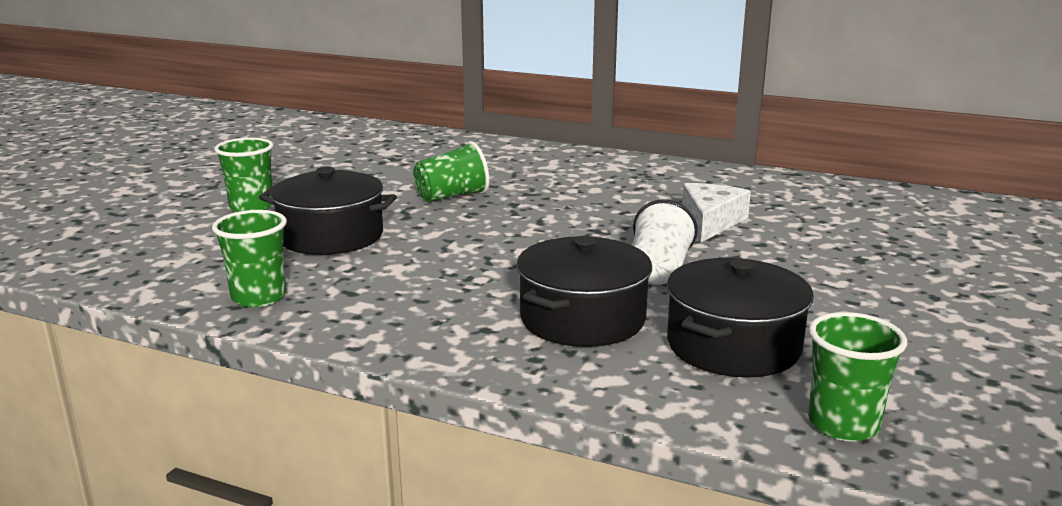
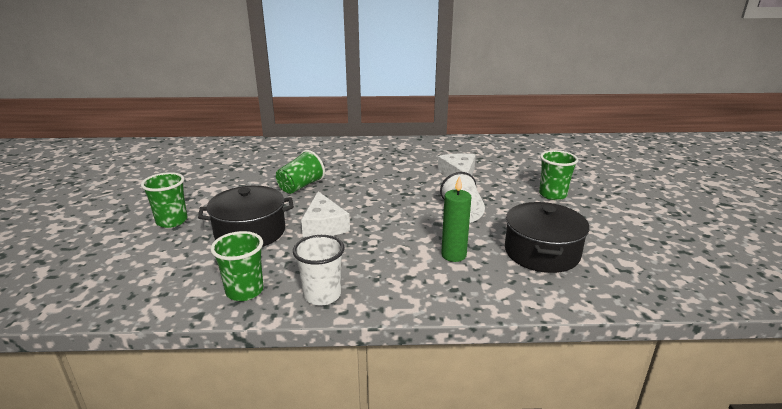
camera: 25 degrees left, 5 degrees up
black pot [516,236,652,347] -> green candle [441,176,471,262]
green cup [808,312,907,442] -> green cup moved to [539,150,578,200]
none -> white cup [293,235,345,306]
none -> white cheese [301,191,350,237]

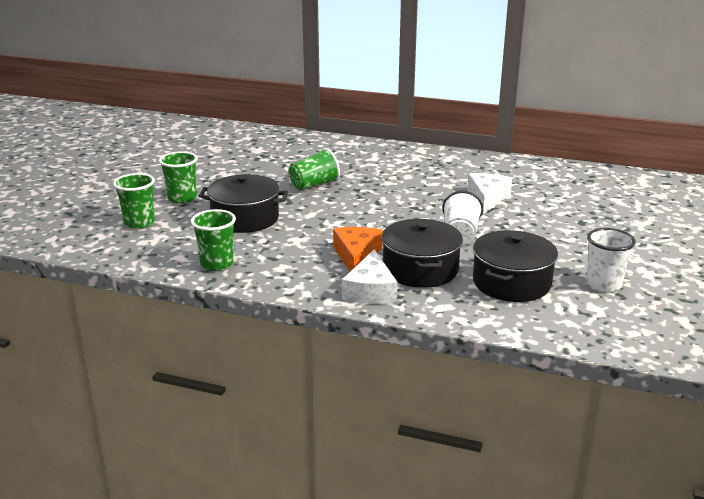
camera: 20 degrees right, 0 degrees up
white cup [293,235,345,306] -> white cup moved to [586,228,636,292]
white cheese [301,191,350,237] -> white cheese moved to [342,249,398,304]
green candle [441,176,471,262] -> black pot [381,219,463,288]
green cup [539,150,578,200] -> green cup moved to [113,173,155,229]
none -> orange cheese [333,227,383,272]

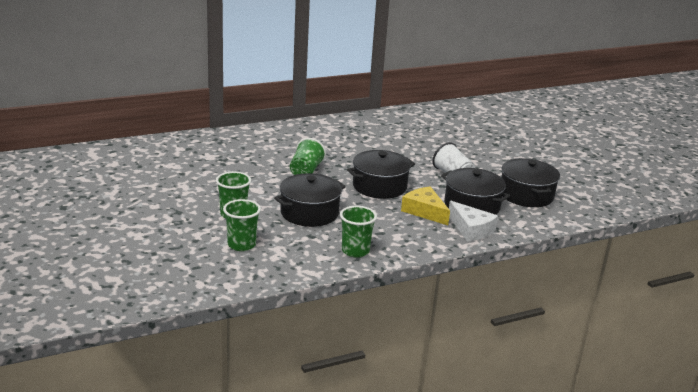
camera: 45 degrees left, 0 degrees up
orange cheese [333,227,383,272] -> yellow cheese [401,186,450,225]
white cheese [468,173,512,214] -> none
white cup [586,228,636,292] -> none
none -> black pot [347,150,415,199]

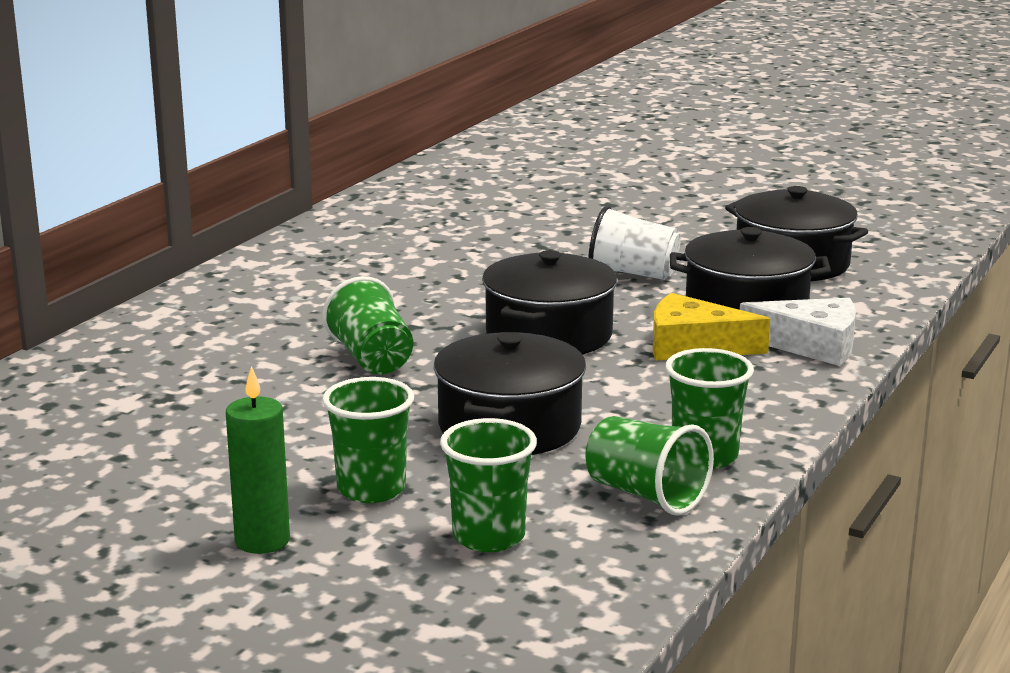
camera: 35 degrees left, 5 degrees down
none -> green candle [226,366,290,554]
none -> green cup [585,416,714,515]

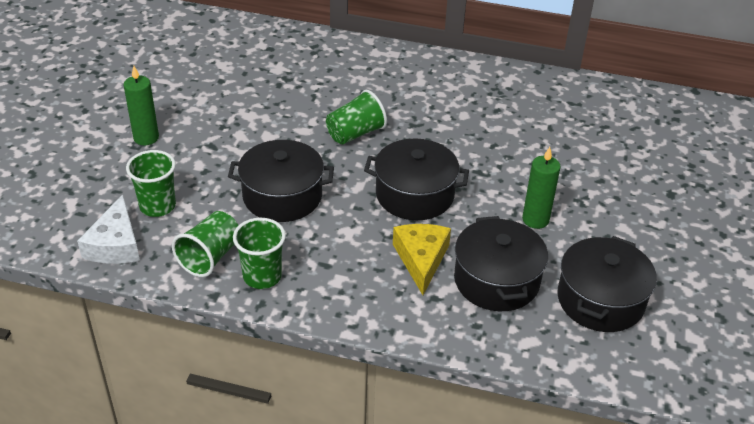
camera: 75 degrees right, 20 degrees up
green cup [322,377,414,503] -> none
white cup [588,205,681,280] -> green candle [522,147,561,229]
white cheese [740,298,856,366] -> white cheese moved to [77,194,140,264]

